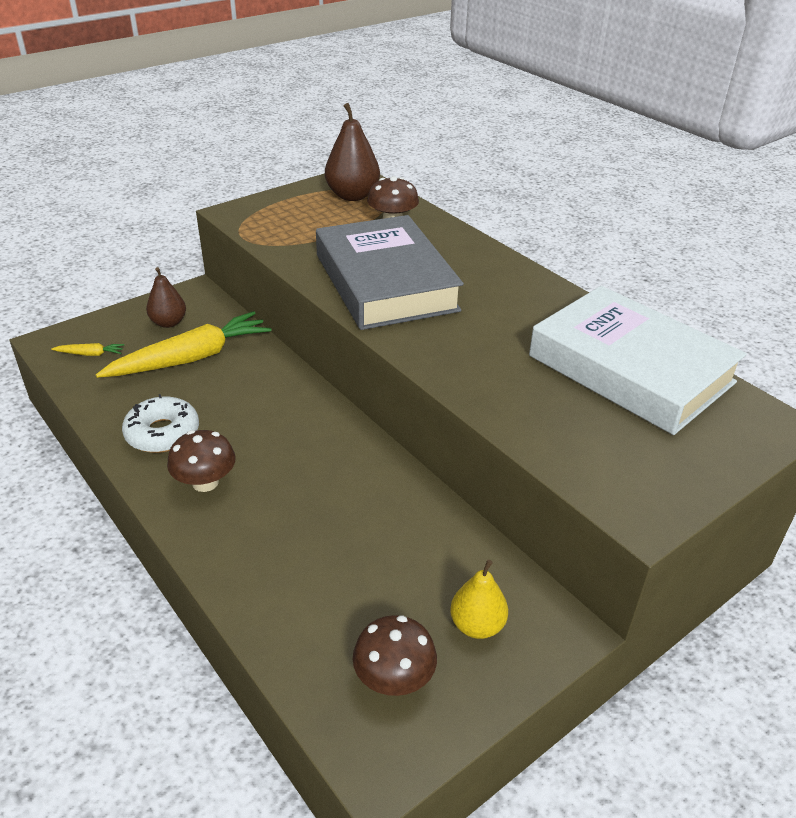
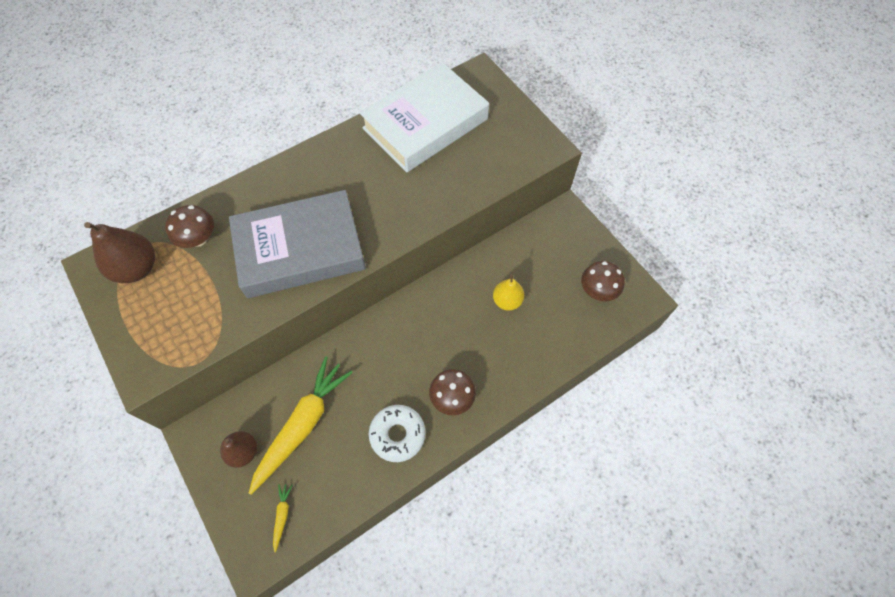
camera: 85 degrees left, 25 degrees up
yellow carrot [96,311,271,378] -> yellow carrot turned 60 degrees clockwise [248,356,353,495]
yellow pear [450,560,508,639] -> yellow pear moved to [493,274,524,311]

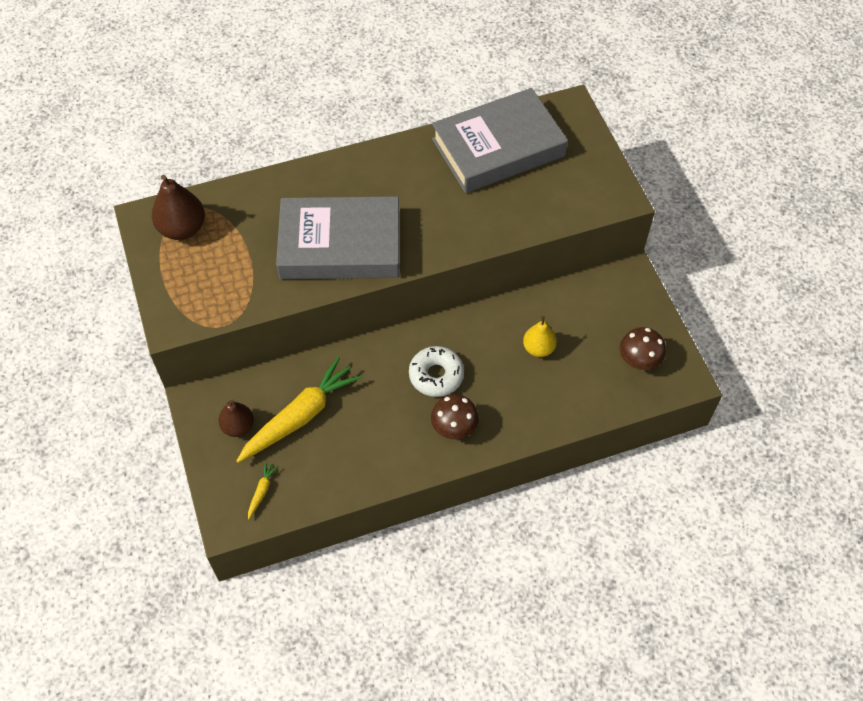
camera: 15 degrees right, 5 degrees down
brown mushroom [165,205,214,248] -> none
white book [359,62,489,172] -> grey book [432,88,568,193]
white donut [369,405,426,462] -> white donut moved to [409,346,464,397]

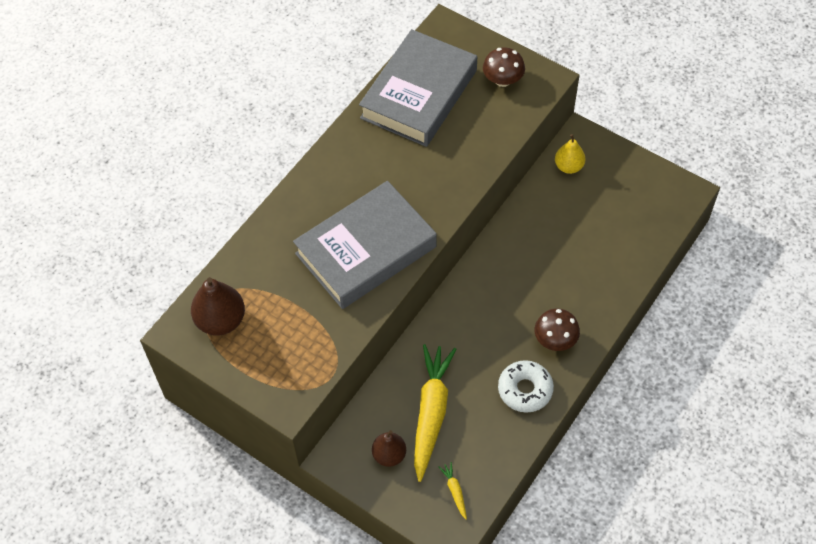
camera: 35 degrees left, 0 degrees up
white donut [409,346,464,397] -> white donut moved to [498,360,554,413]
yellow pear [523,316,557,357] -> yellow pear moved to [555,134,586,174]
brown mushroom [620,327,666,370] -> brown mushroom moved to [483,47,525,87]

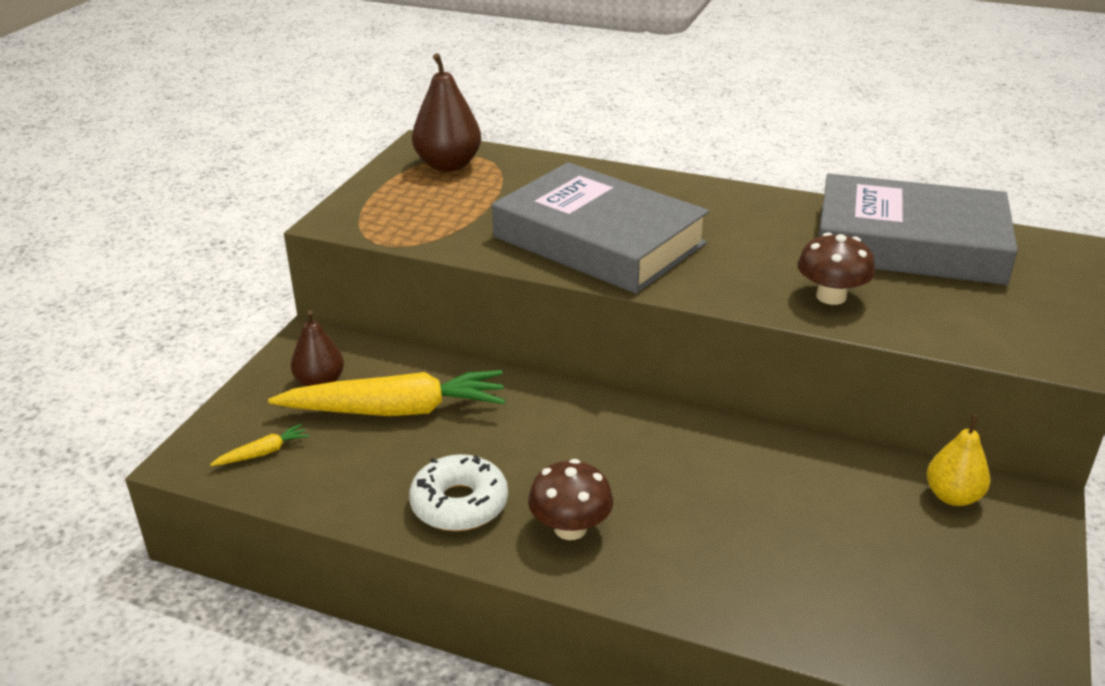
camera: 75 degrees right, 25 degrees down
brown mushroom [483,47,525,87] -> brown mushroom moved to [797,232,875,305]

